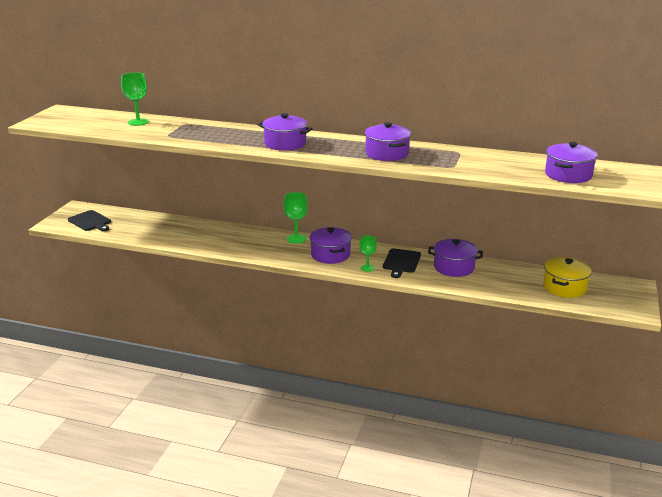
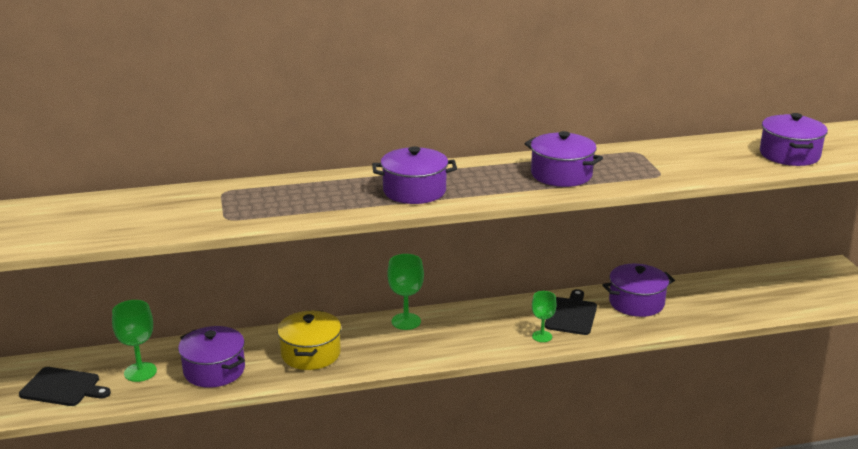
camera: 30 degrees left, 0 degrees up
green goblet [121,73,149,126] -> green goblet moved to [112,300,157,382]
purple pot [310,227,352,264] -> purple pot moved to [178,326,245,388]
black cutting board [383,248,421,278] -> black cutting board turned 150 degrees counterclockwise [545,289,597,335]
yellow pot [543,257,592,298] -> yellow pot moved to [277,310,341,370]

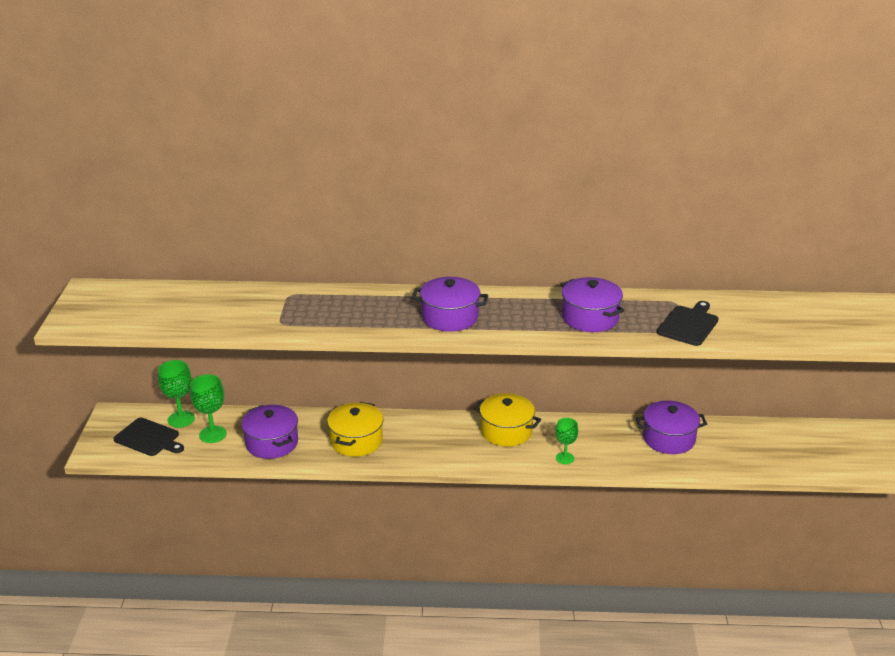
camera: 15 degrees right, 5 degrees up
green goblet [387,254,424,330] -> green goblet moved to [158,360,195,428]
black cutting board [545,289,597,335] -> black cutting board moved to [657,301,719,346]
purple pot [760,113,828,166] -> none
none -> yellow pot [473,393,541,446]

